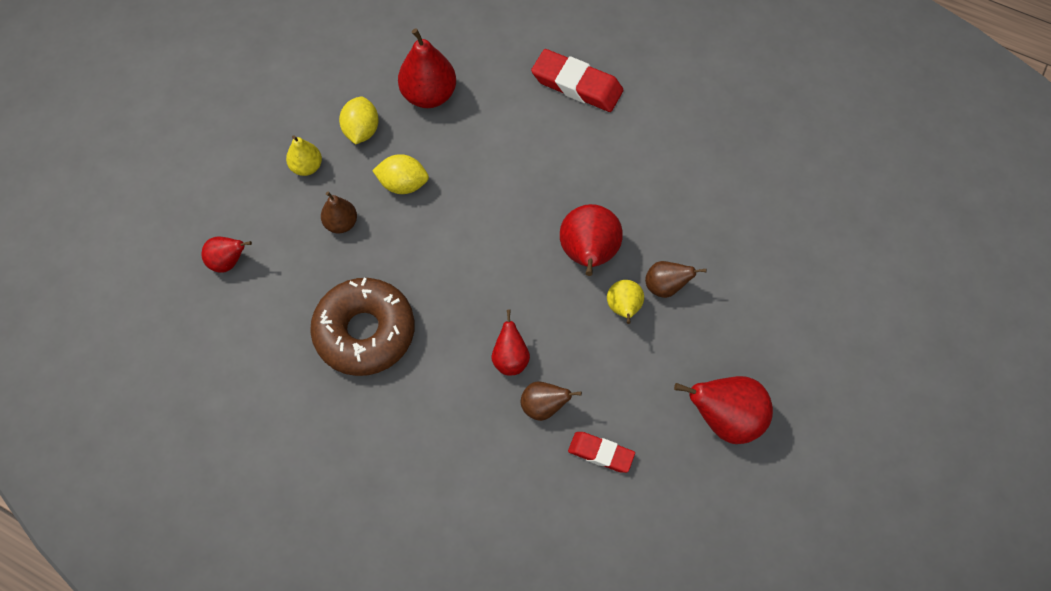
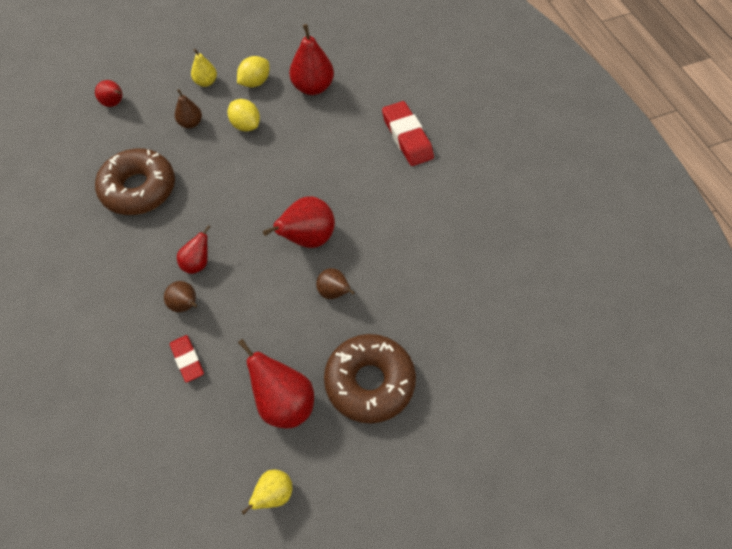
camera: 40 degrees right, 5 degrees down
yellow pear [607,280,644,324] -> yellow pear moved to [242,469,292,514]
none -> brown donut [324,334,416,423]

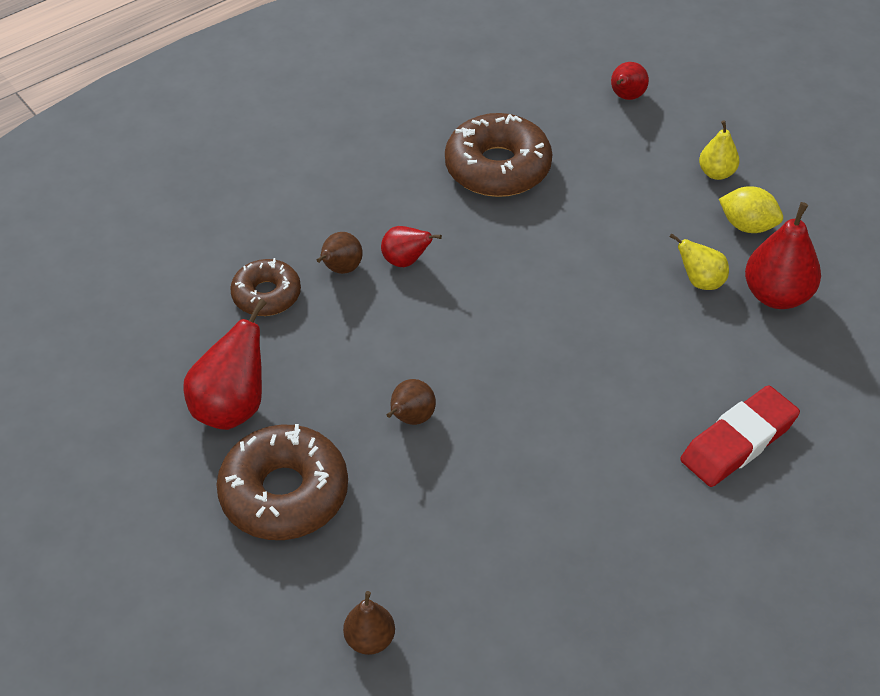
camera: 75 degrees right, 10 degrees down
red eraser [170,335,204,383] -> brown donut [230,258,301,316]
brown pear [175,89,202,128] -> brown pear moved to [343,591,395,655]
yellow lemon [227,99,260,131] -> none
yellow pear [242,469,292,514] -> yellow pear moved to [670,233,729,290]
red pear [263,196,335,248] -> none

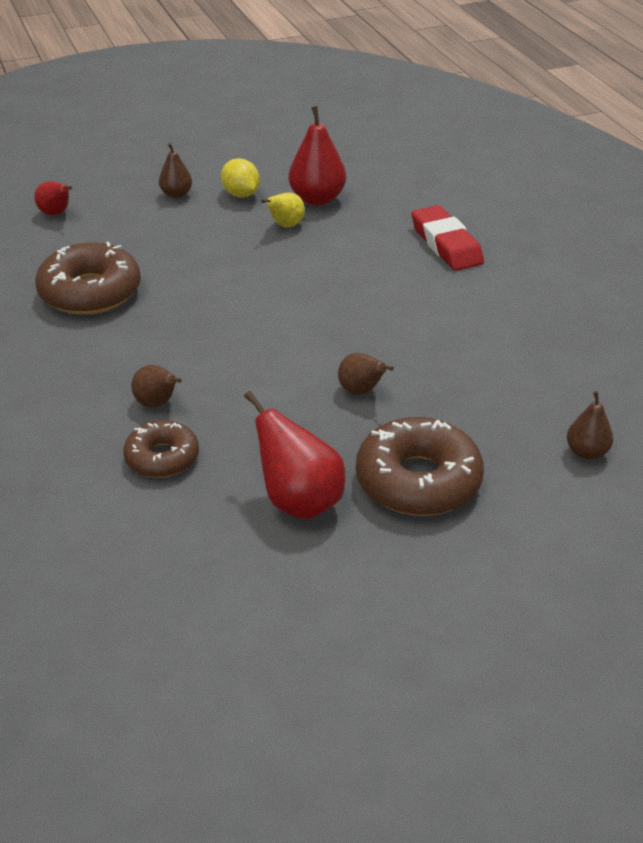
camera: 75 degrees left, 10 degrees down
red pear [381,226,442,267] -> none
yellow pear [699,120,739,180] -> brown pear [159,143,192,198]
yellow lemon [719,186,783,233] -> yellow lemon turned 75 degrees counterclockwise [221,158,260,198]

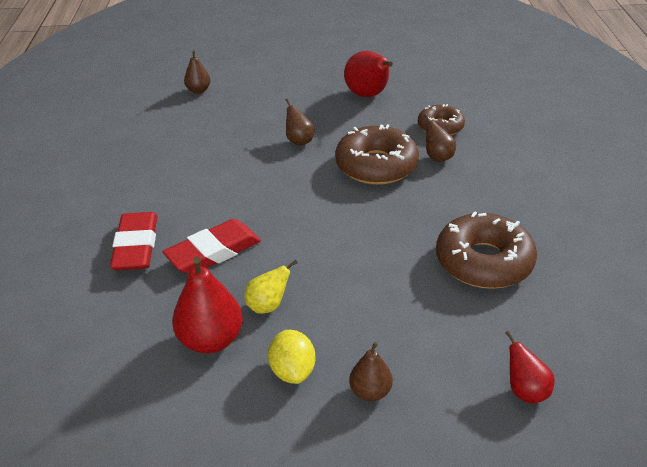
camera: 160 degrees left, 0 degrees up
brown donut [356,417,484,516] -> brown donut moved to [335,124,419,185]
none -> red eraser [163,219,261,274]

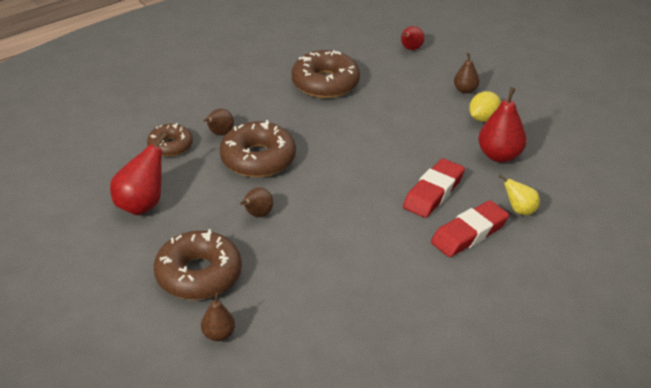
camera: 125 degrees left, 0 degrees up
red eraser [163,219,261,274] -> red eraser turned 75 degrees counterclockwise [403,158,465,218]
yellow pear [245,260,298,314] -> yellow pear moved to [499,175,540,215]
none -> brown donut [154,229,242,300]

